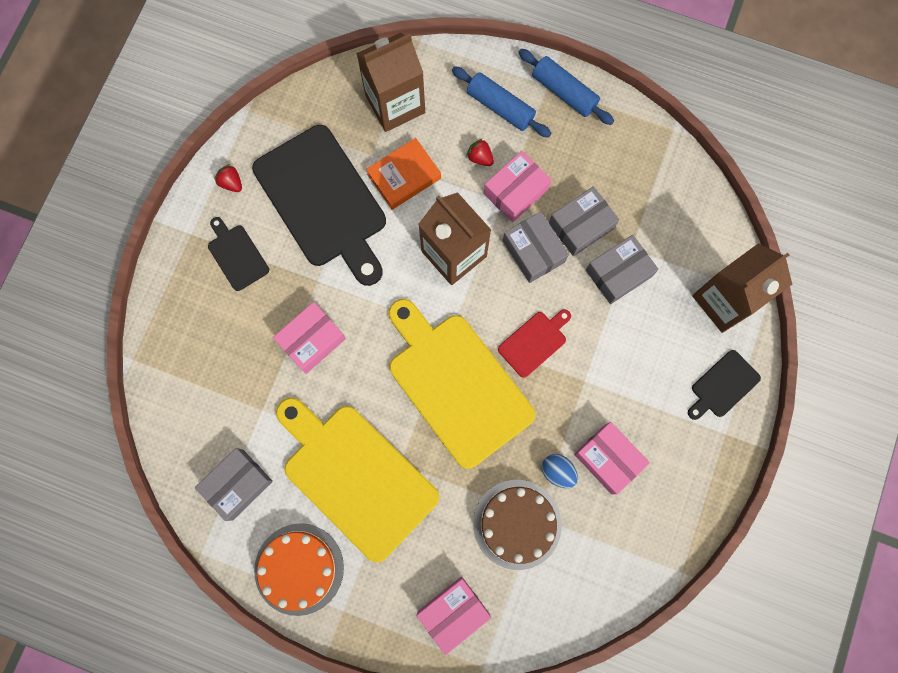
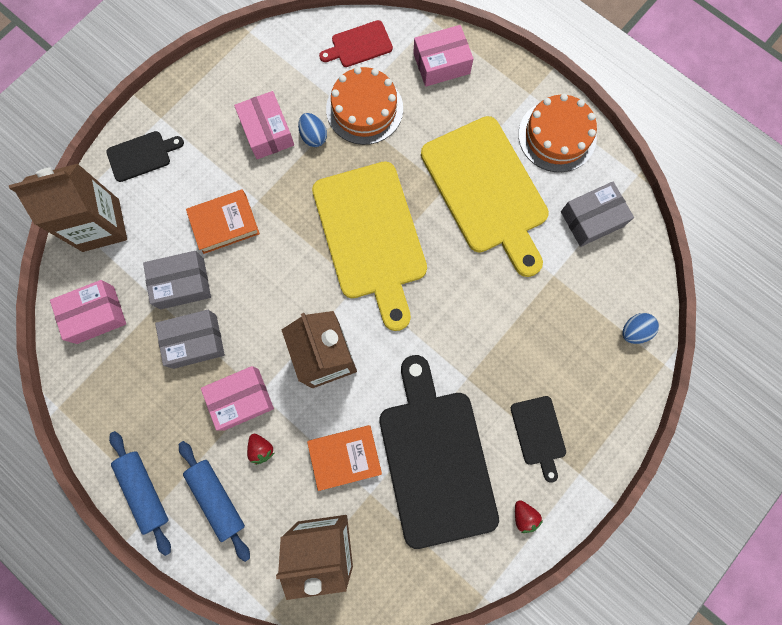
camera: 160 degrees left, 0 degrees up
pink box [273,302,346,374] -> pink box moved to [50,280,126,344]
brown cake [473,480,562,570] -> orange cake [326,67,403,145]
red cutting board [498,309,571,378] -> red cutting board moved to [319,20,393,67]
grey box [503,211,569,283] -> none
none -> orange book [186,189,260,254]
none -> blue egg [622,313,659,344]

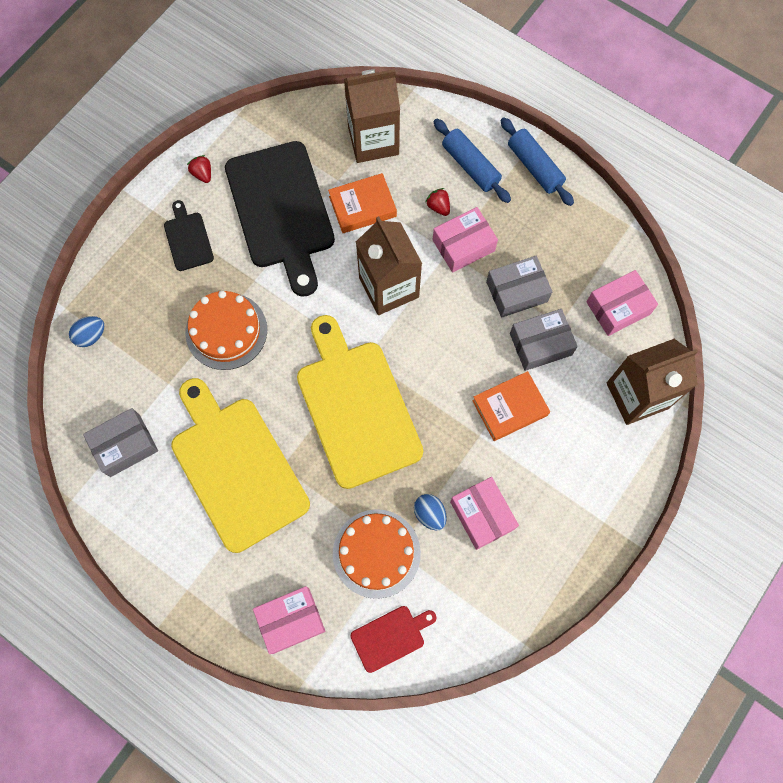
camera: 175 degrees right, 5 degrees down
black cutting board [106,131,184,182] -> none
orange cake [518,94,597,172] -> orange cake moved to [185,291,267,370]

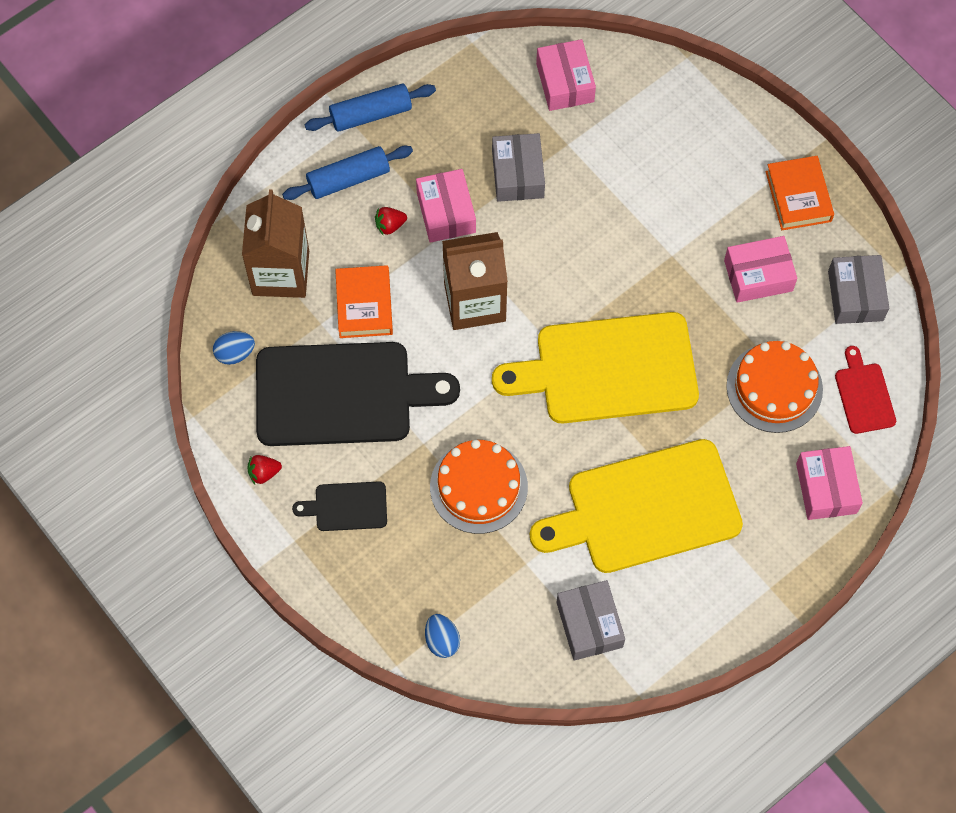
camera: 75 degrees left, 5 degrees down
blue egg [414,494,447,530] -> blue egg moved to [213,331,255,365]
orange book [472,371,550,441] -> orange book moved to [766,156,834,230]
grey box [510,309,578,371] -> grey box moved to [828,255,889,324]
brown carton [607,339,698,425] -> none

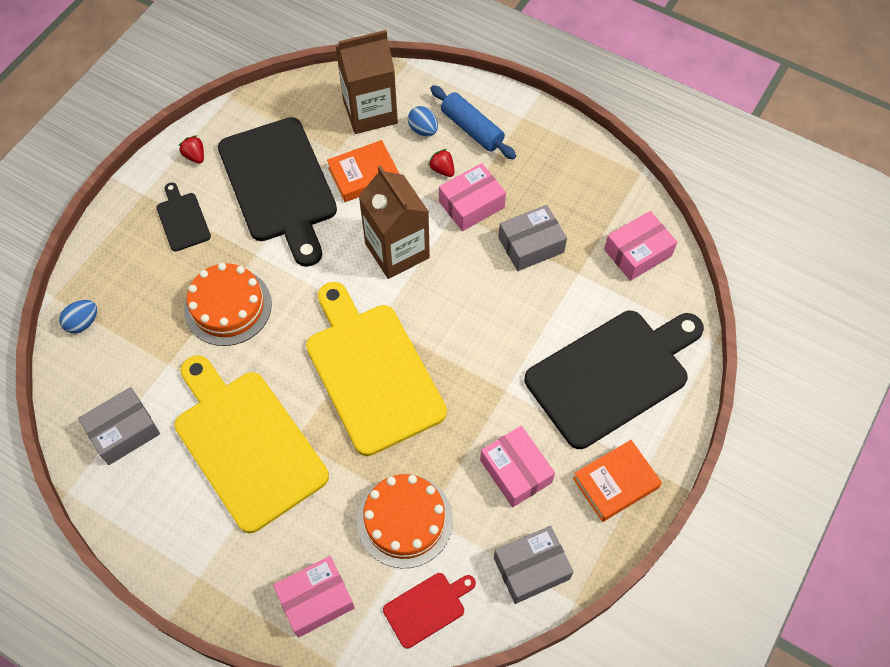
camera: 70 degrees right, 5 degrees down
blue egg [213,331,255,365] -> blue egg moved to [408,106,438,136]
blue rolling pin [305,84,436,132] -> none
none -> black cutting board [525,311,704,449]

